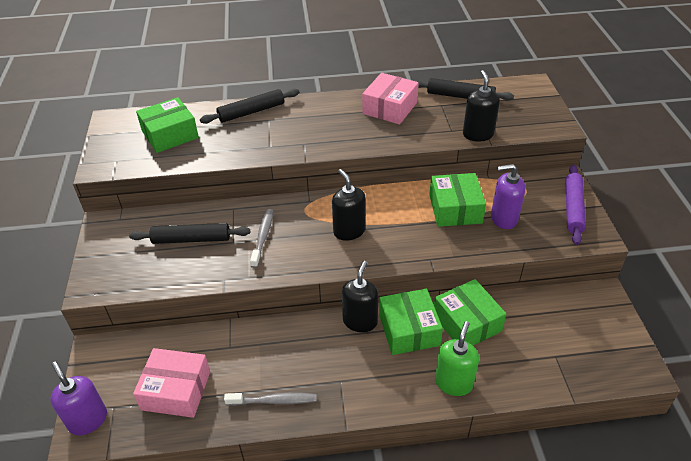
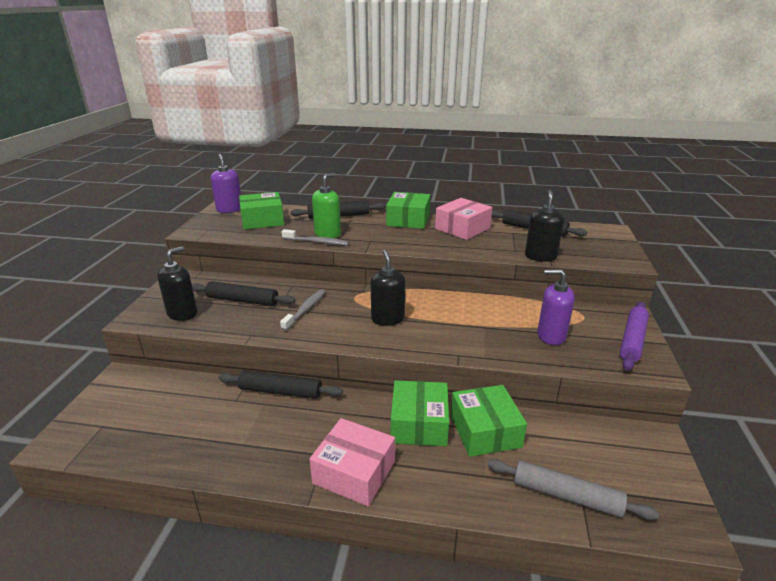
camera: 15 degrees right, 15 degrees down
purple soap dispenser [50,361,107,435] -> purple soap dispenser moved to [211,154,241,213]
pink box [133,348,210,418] -> pink box moved to [309,418,395,506]
grey toothbrush [224,393,316,406] -> grey toothbrush moved to [282,229,349,246]
black soap dispenser [342,261,378,332] -> black soap dispenser moved to [157,246,197,321]
green box [429,173,486,227] -> green box moved to [386,192,430,229]
green soap dispenser [435,321,479,396] -> green soap dispenser moved to [312,173,341,238]
none -> black rolling pin [218,371,343,399]
none -> grey rolling pin [488,459,659,520]

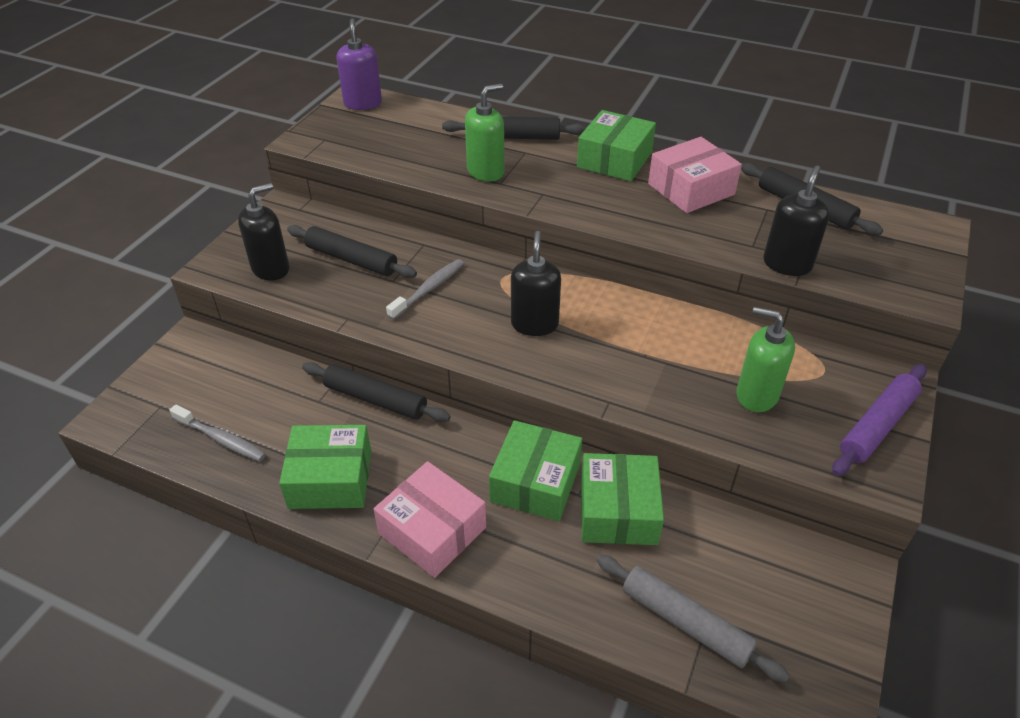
camera: 15 degrees right, 15 degrees up
green box [239,192,284,230] -> green box moved to [279,425,371,509]
grey toothbrush [282,229,349,246] -> grey toothbrush moved to [169,404,266,462]
purple soap dispenser [537,269,575,345] -> green soap dispenser [736,307,795,412]

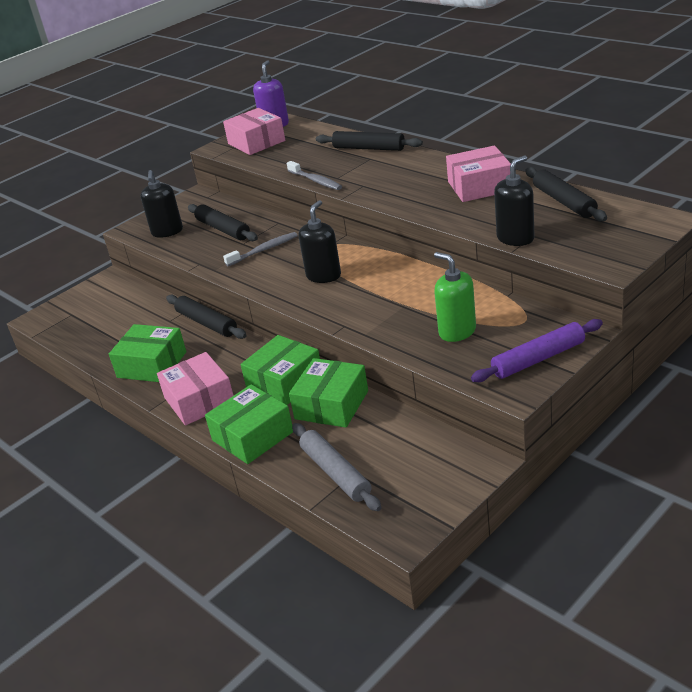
camera: 25 degrees right, 10 degrees down
grey toothbrush [169,404,266,462] -> grey toothbrush moved to [287,161,342,190]
black soap dispenser [238,183,290,281] -> black soap dispenser turned 105 degrees clockwise [140,170,183,238]
green soap dispenser [465,84,504,182] -> none
green box [577,110,656,181] -> green box moved to [205,384,293,464]
none -> pink box [223,108,285,155]

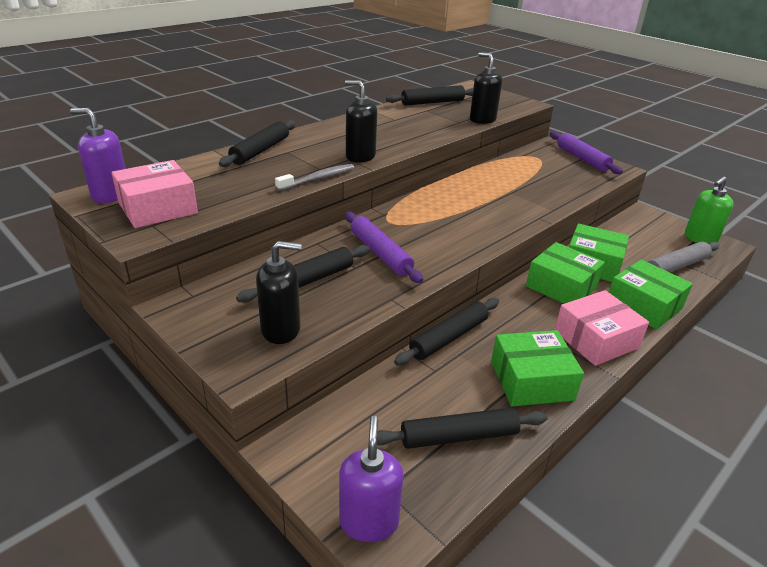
camera: 95 degrees left, 0 degrees up
green box [109,324,186,382] -> green box turned 60 degrees clockwise [491,330,584,406]
grey toothbrush [223,232,298,266] -> purple rolling pin [345,212,423,283]
black soap dispenser [299,200,341,283] -> black soap dispenser moved to [345,80,377,162]
green soap dispenser [434,252,476,342] -> green soap dispenser moved to [685,176,734,244]
pink box [446,145,511,202] -> none
none -> purple soap dispenser [339,416,404,542]
none -> black rolling pin [377,408,547,449]

